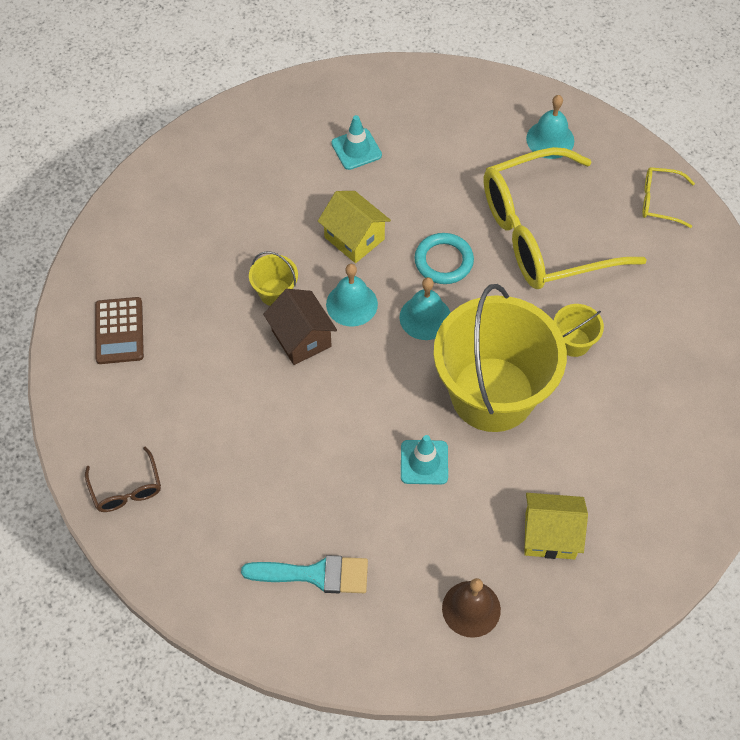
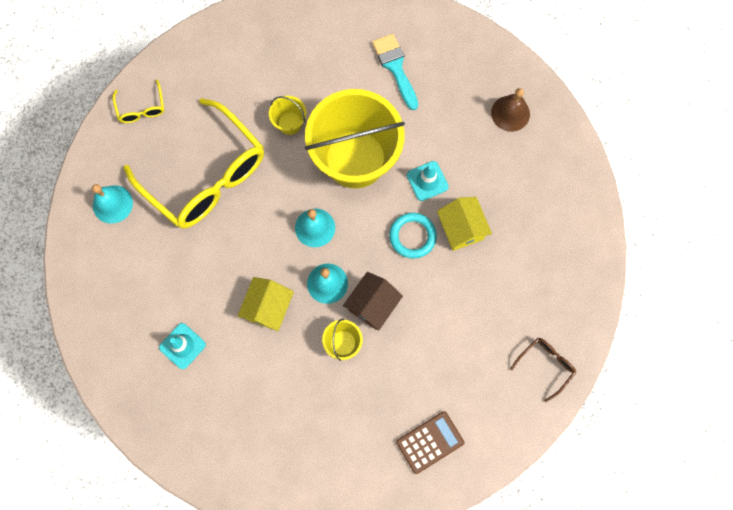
camera: 115 degrees left, 15 degrees up
turquoise brush [241,555,368,593] -> turquoise brush moved to [372,34,418,110]
turquoise ring [414,233,474,284] -> turquoise ring moved to [389,213,437,258]
yellow house [524,493,588,559] -> yellow house moved to [437,197,492,251]

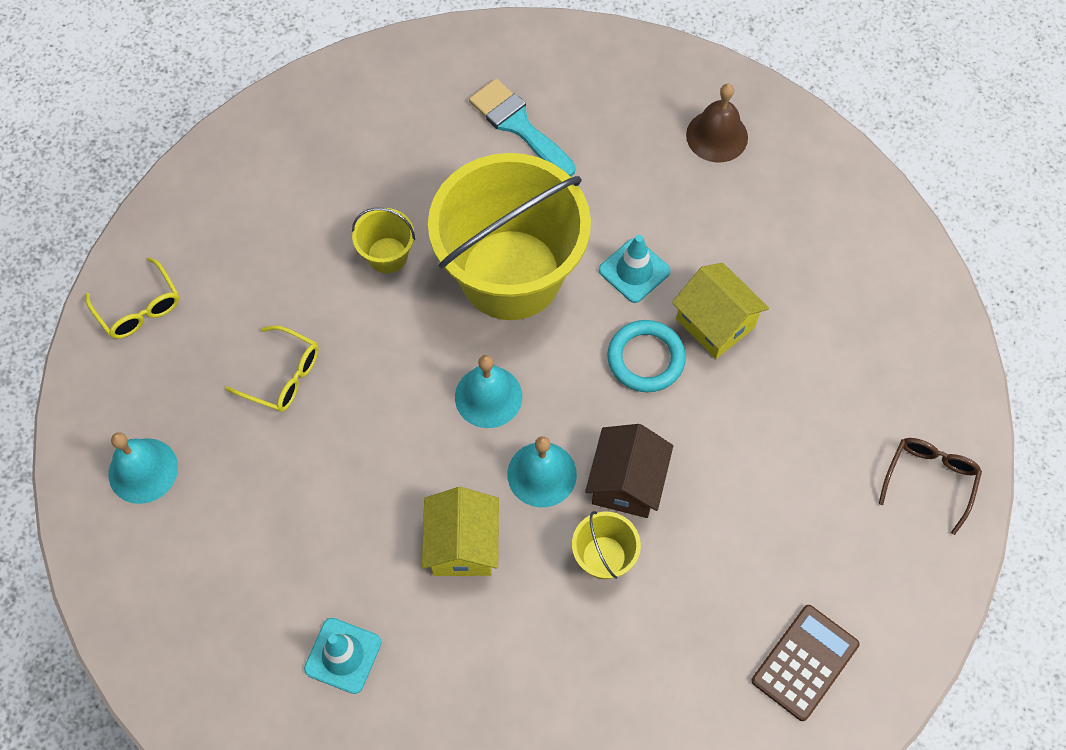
camera: 20 degrees left, 10 degrees down
yellow glasses [124,98,264,229] -> yellow glasses [225,325,319,412], size x0.42

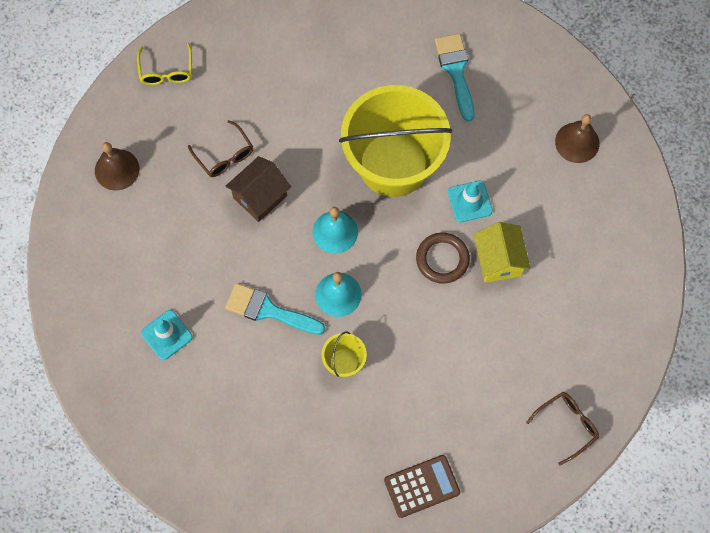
camera: 30 degrees right, 5 degrees up
turquoise bell [109,433,178,504] -> brown bell [95,142,139,191]
yellow glasses [225,325,319,412] -> brown glasses [188,120,253,177]
yellow bucket [352,208,415,273] -> none
yellow house [422,487,499,576] -> turquoise brush [225,283,325,335]
brown house [585,424,673,518] -> brown house moved to [226,156,291,222]
turquoise ring [607,320,686,392] -> brown ring [416,232,470,284]

